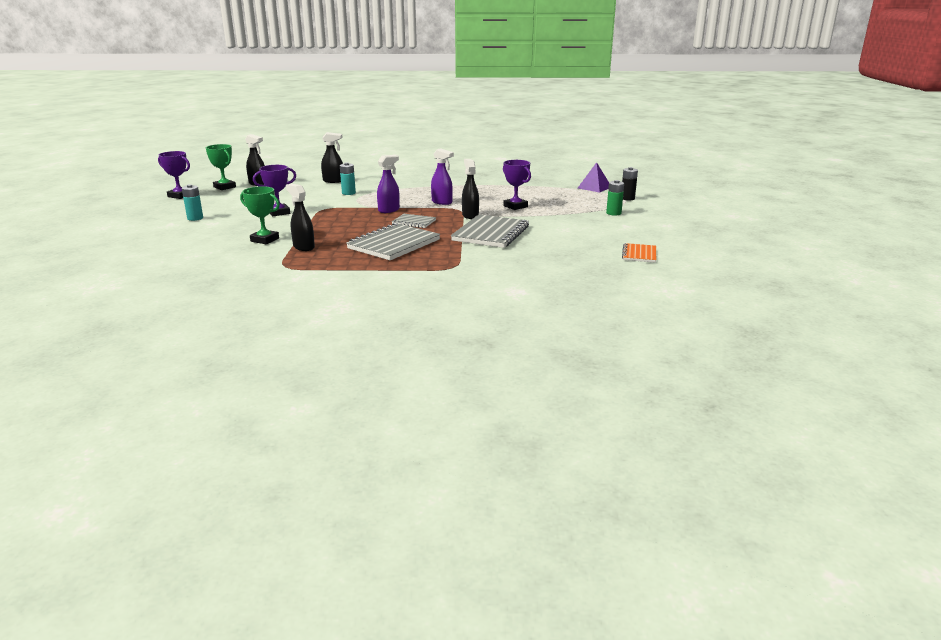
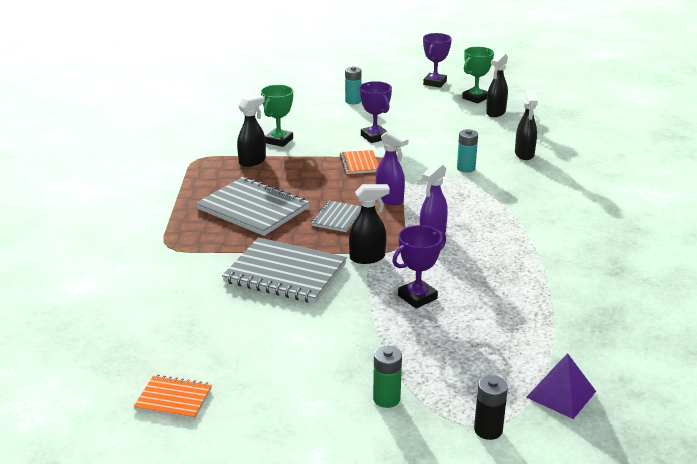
camera: 90 degrees right, 5 degrees up
none -> orange notebook [340,150,378,174]

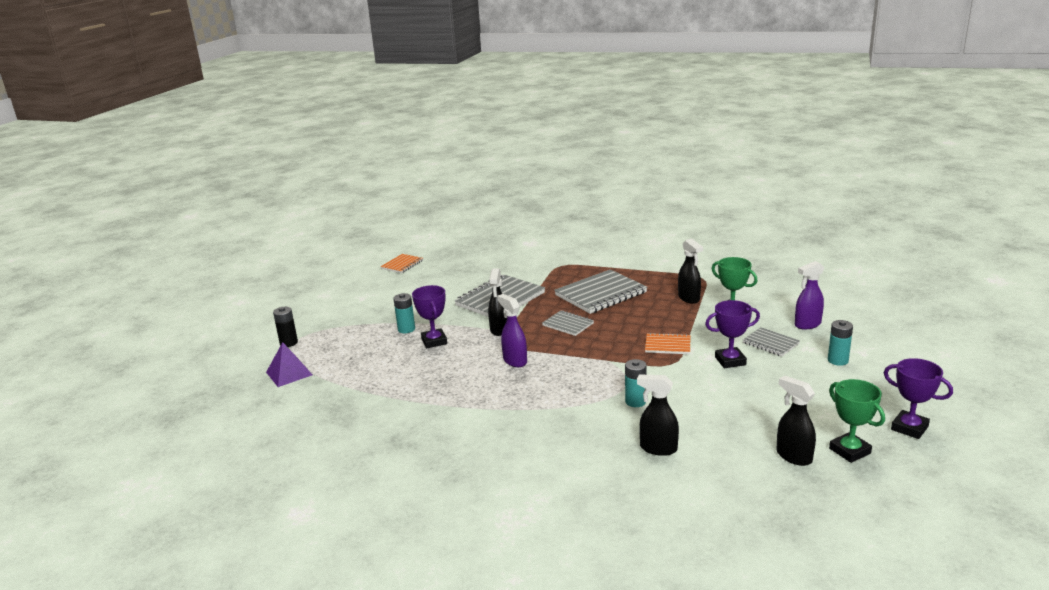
camera: 110 degrees right, 5 degrees down
green battery [373,346,402,408] -> none
purple spray bottle [376,130,408,205] -> purple spray bottle moved to [795,261,824,329]
none -> turquoise battery [393,293,415,333]
none -> grey notebook [743,327,800,357]

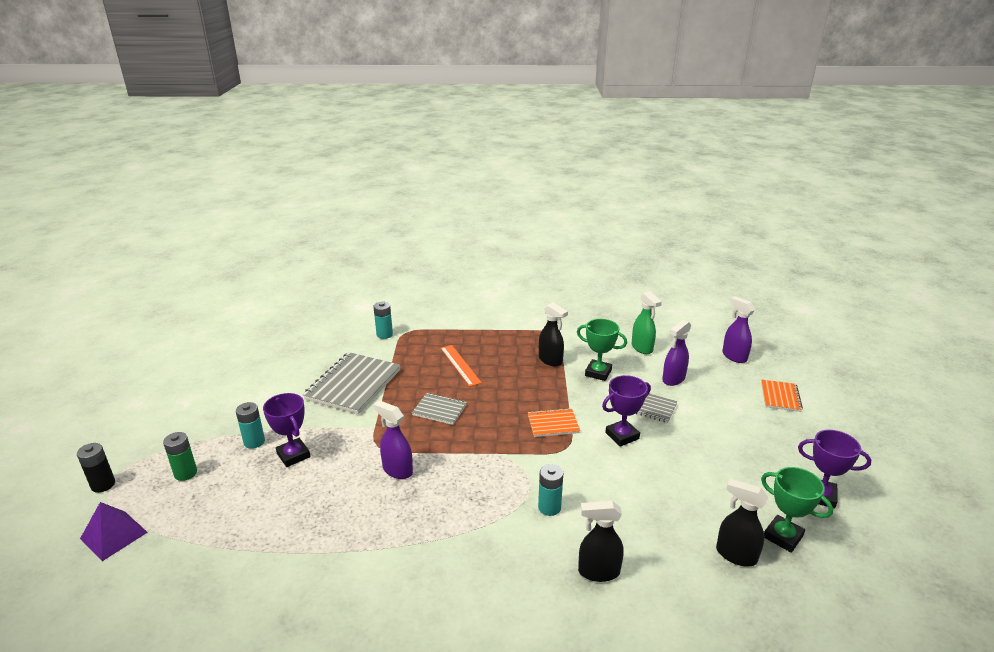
camera: 20 degrees left, 5 degrees up
orange notebook [380,254,423,273] -> orange notebook moved to [761,380,803,412]
black spray bottle [488,268,507,336] -> none
grey notebook [554,269,647,314] -> orange ruler [441,345,482,387]
turquoise battery [828,320,853,366] -> turquoise battery moved to [374,302,393,339]
none -> green battery [163,432,197,481]
none -> green spray bottle [632,291,662,354]
none -> purple spray bottle [722,296,755,363]

